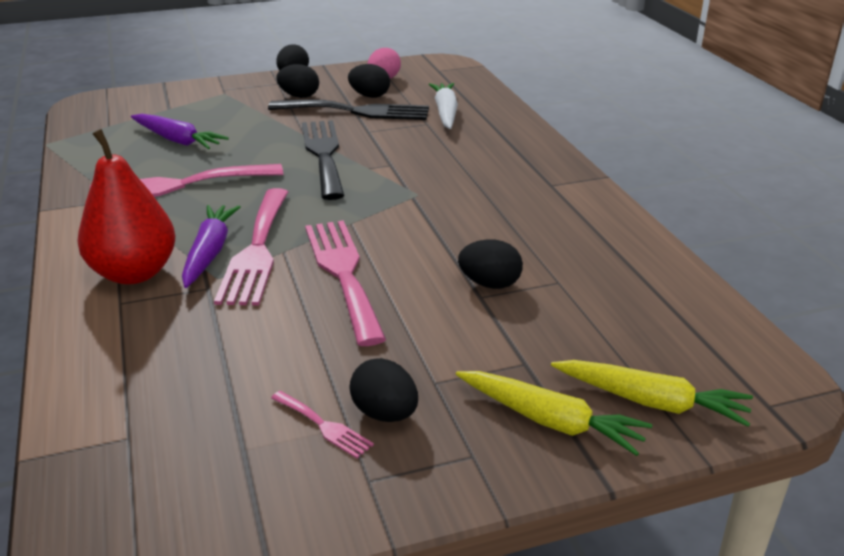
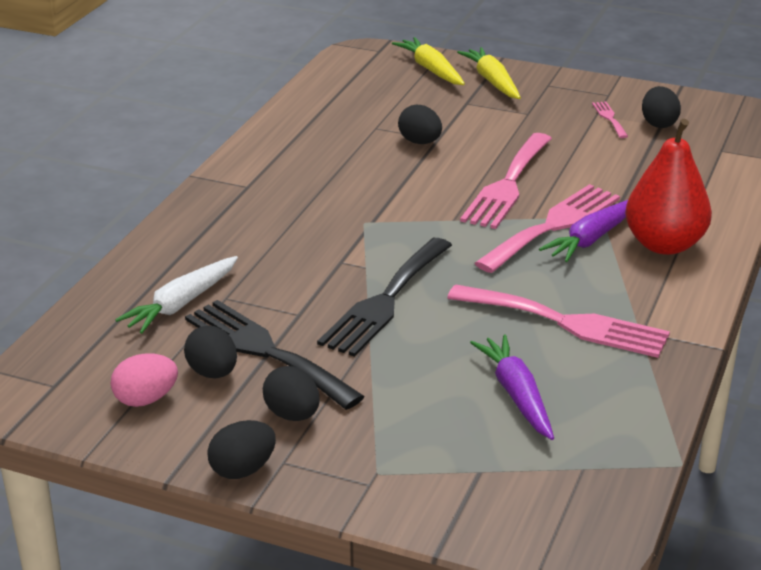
camera: 140 degrees left, 0 degrees up
black egg [349,358,418,422] -> black egg moved to [642,86,681,128]

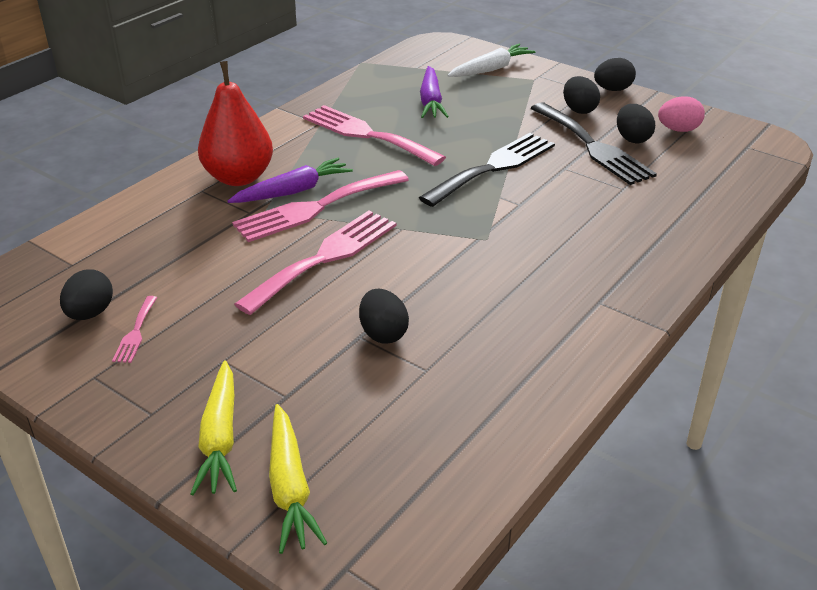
camera: 165 degrees left, 5 degrees up
white carrot [115,256,238,334] -> white carrot moved to [447,44,536,77]

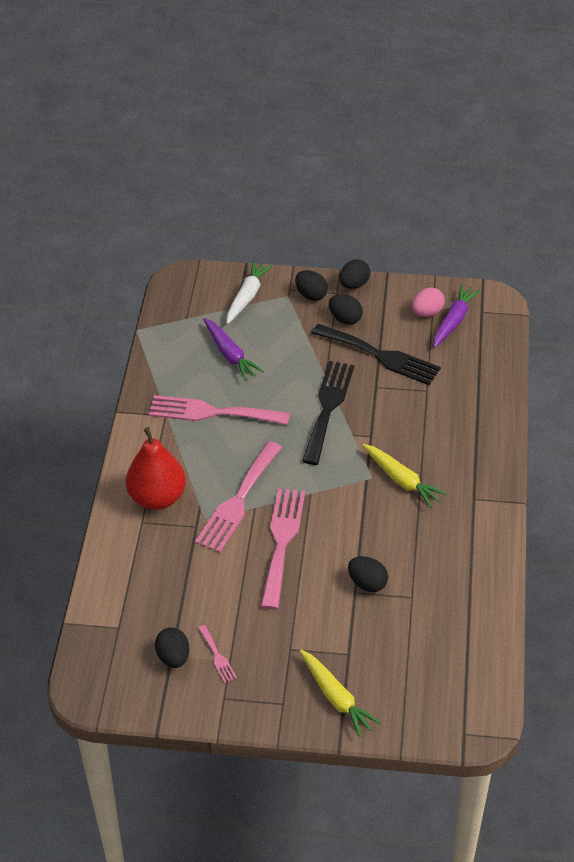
camera: 30 degrees left, 10 degrees up
purple carrot [227,158,353,203] -> purple carrot moved to [434,284,481,348]
yellow carrot [269,404,327,554] -> yellow carrot moved to [362,444,447,508]
black egg [617,104,655,143] -> black egg moved to [295,270,328,301]

